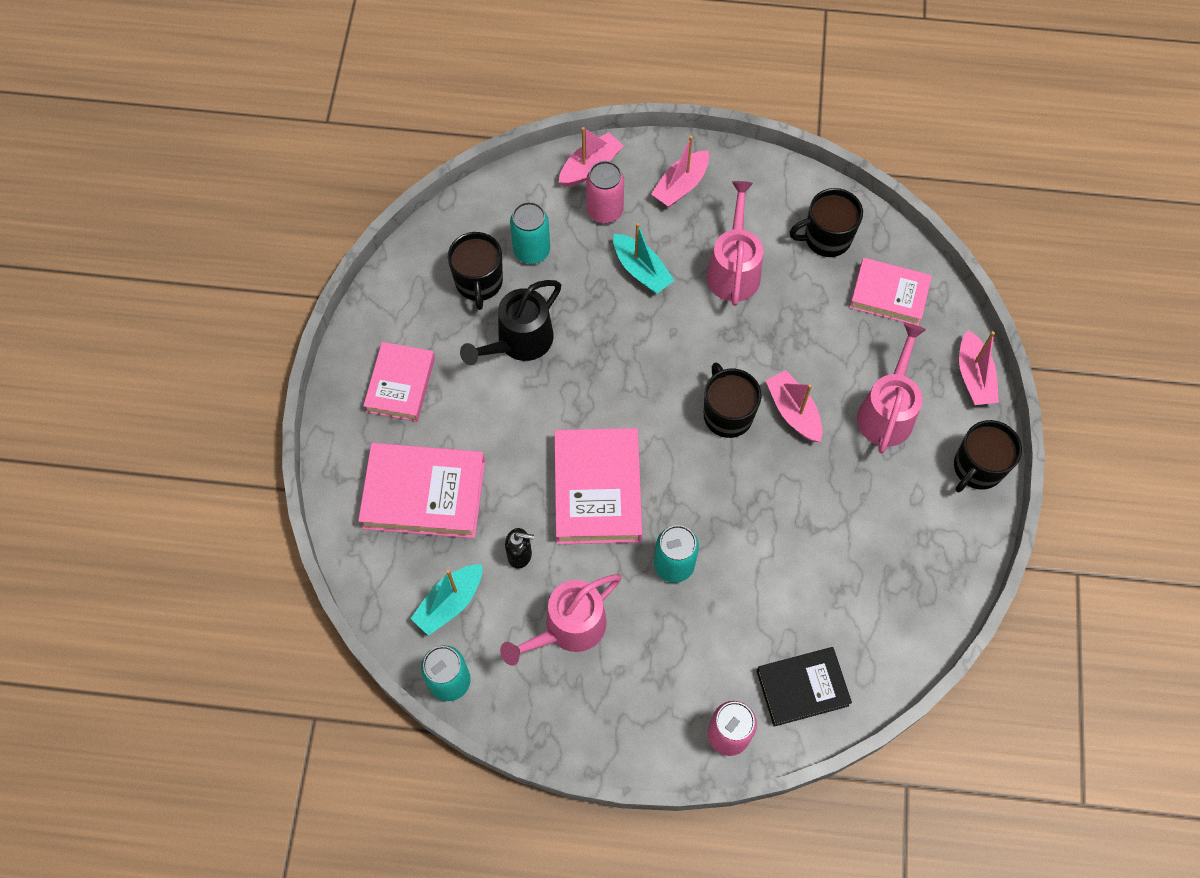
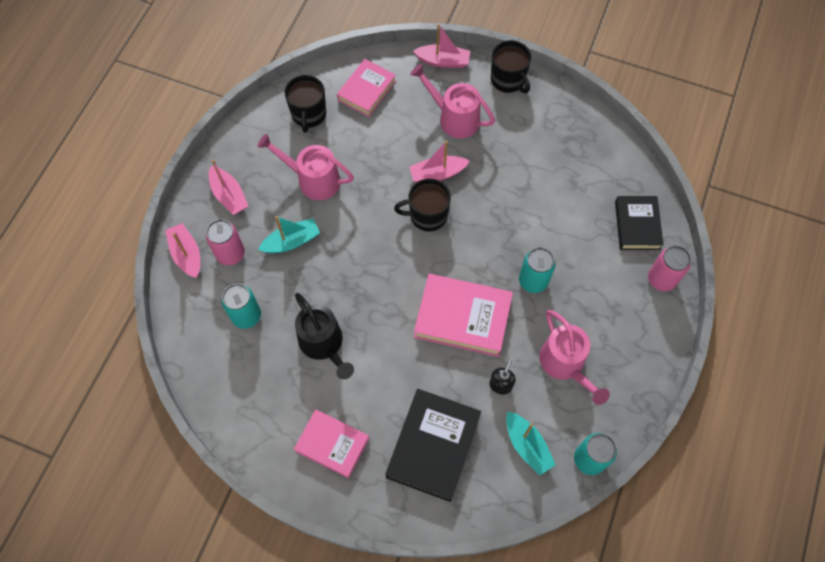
camera: 75 degrees left, 0 degrees up
pink book [358,443,485,538] -> black book [385,389,481,502]
black mug [448,232,503,310] -> none

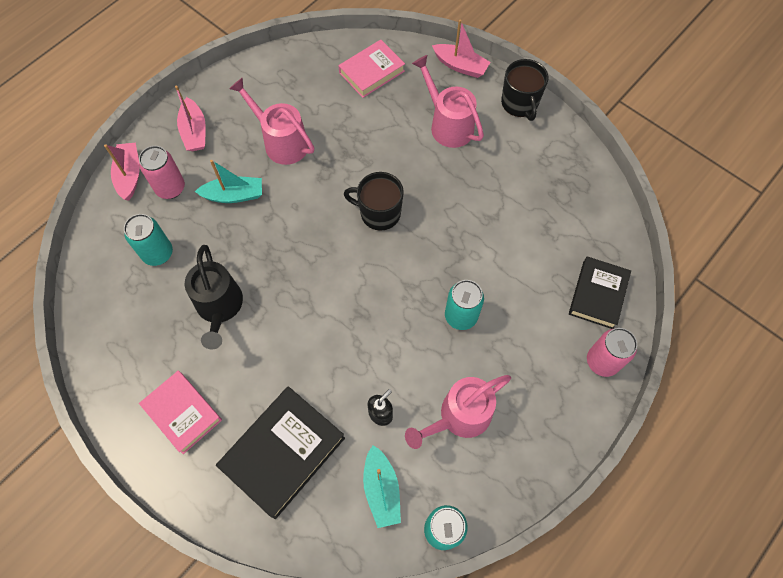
camera: 20 degrees right, 0 degrees up
black mug [285,75,326,133] -> none
pink boat [409,140,470,182] -> none
pink book [414,274,513,357] -> none
pink watering can [539,310,610,405] -> pink watering can turned 60 degrees clockwise [405,375,511,449]

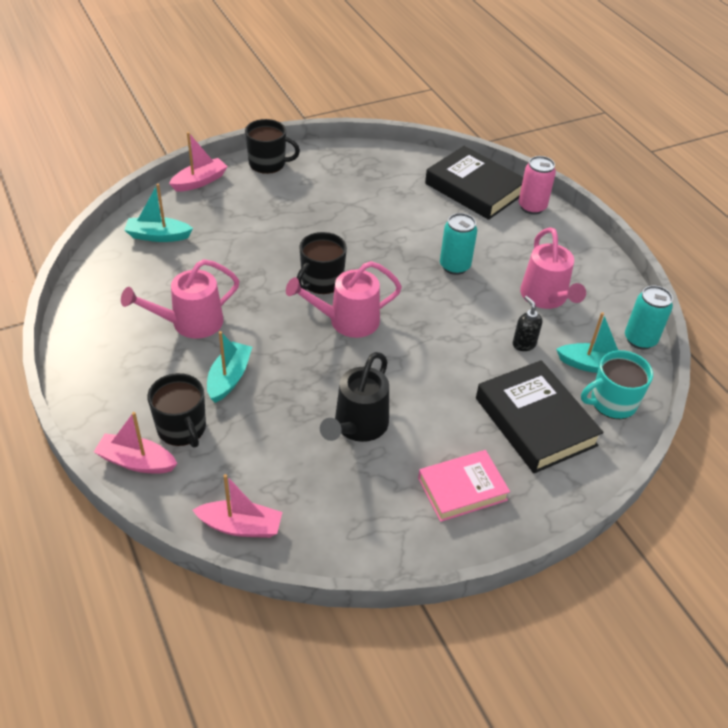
camera: 70 degrees left, 20 degrees down
turquoise can [124,214,173,266] -> none
pink can [139,146,185,199] -> black mug [147,373,206,448]
pink boat [175,86,206,151] -> pink boat moved to [193,474,282,538]
black watering can [185,245,243,350] -> black watering can turned 105 degrees clockwise [320,352,389,442]
pink book [338,40,405,98] -> turquoise boat [124,184,193,242]
pink watering can [412,55,484,148] -> pink watering can moved to [286,261,402,338]
black book [569,256,631,329] -> black book [425,146,523,220], size x1.51
none -> turquoise mug [581,350,653,419]

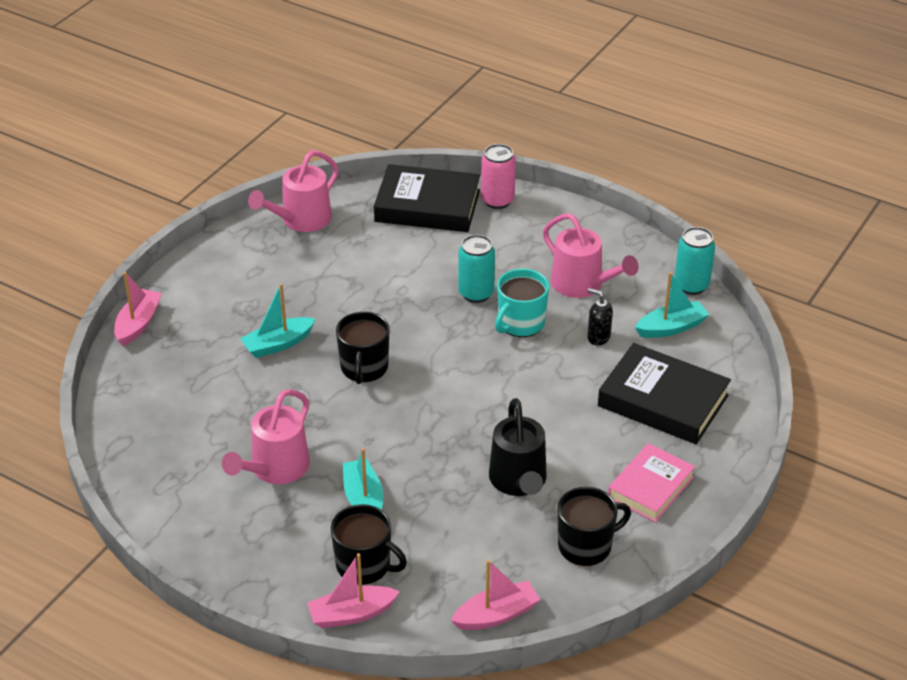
camera: 30 degrees left, 5 degrees down
turquoise boat [124,184,193,242] -> turquoise boat moved to [240,283,315,358]
black mug [245,119,300,174] -> black mug moved to [558,487,631,566]
pink watering can [286,261,402,338] -> pink watering can moved to [248,150,339,232]
turquoise mug [581,350,653,419] -> turquoise mug moved to [495,268,549,337]

